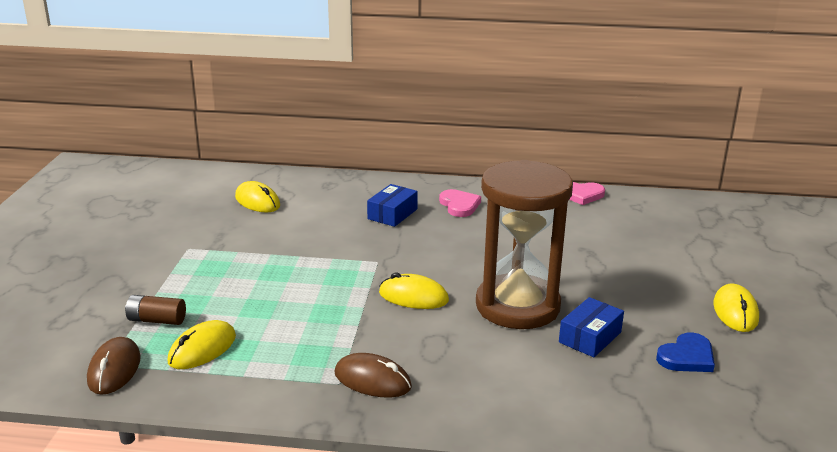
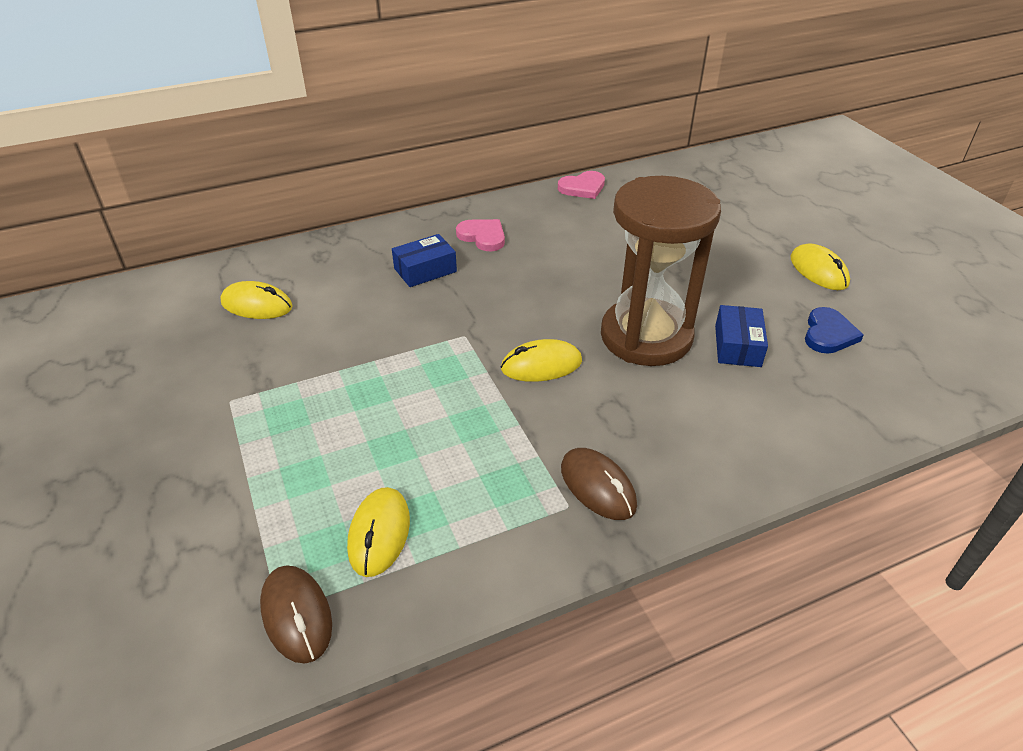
camera: 30 degrees left, 15 degrees up
brown battery [125,295,186,325] -> none
brown mouse [334,353,412,398] -> brown mouse turned 60 degrees clockwise [561,448,637,520]
blue box [367,184,418,227] -> blue box turned 60 degrees clockwise [392,234,457,287]

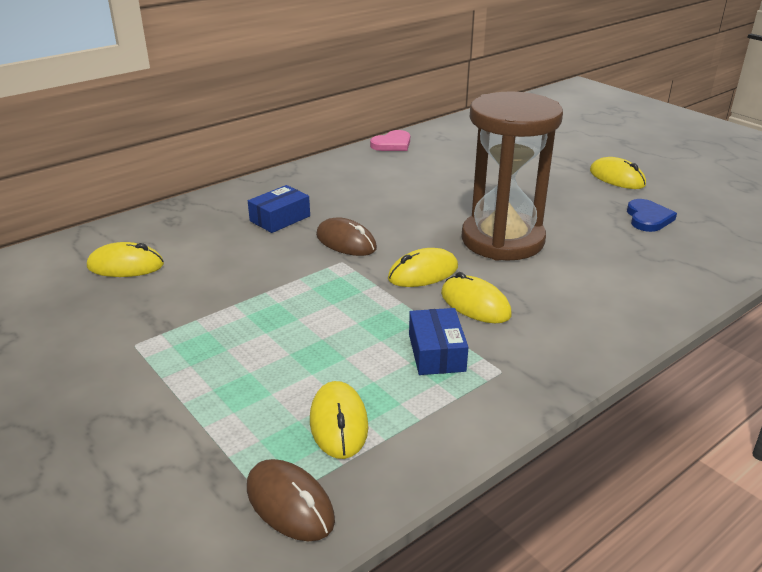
camera: 15 degrees left, 10 degrees down
pink heart [456,219,505,251] -> none
brown mouse [561,448,637,520] -> brown mouse moved to [316,218,377,256]
blue box [715,305,768,367] -> blue box moved to [409,308,468,375]
none -> yellow mouse [441,272,512,323]

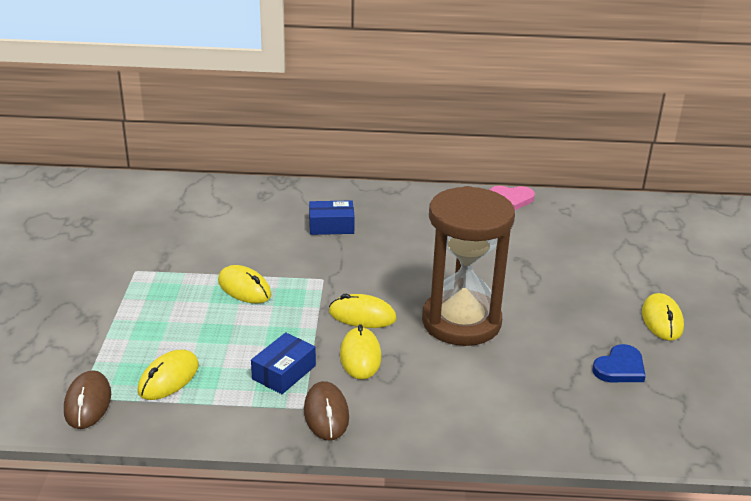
camera: 40 degrees right, 0 degrees up
yellow mouse [87,242,164,277] -> yellow mouse moved to [218,265,272,304]
brown mouse [316,218,377,256] -> brown mouse moved to [304,381,349,441]

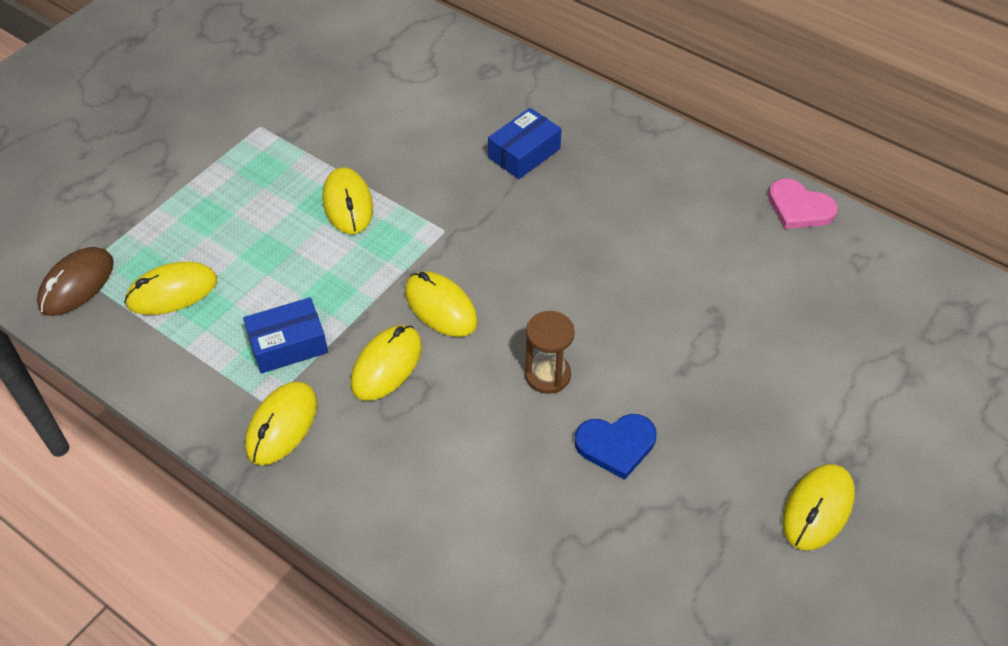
camera: 35 degrees right, 20 degrees up
brown mouse [304,381,349,441] -> yellow mouse [245,382,317,465]
blue box [309,200,355,235] -> blue box turned 75 degrees counterclockwise [488,108,561,179]
brown hourglass [422,186,515,346] -> brown hourglass [525,311,575,394], size x0.41
blue heart [592,344,646,382] -> blue heart moved to [575,414,657,480]

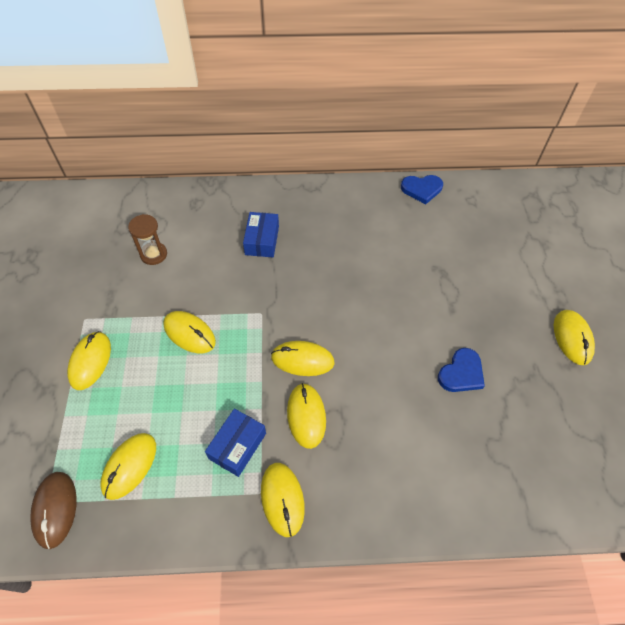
camera: 40 degrees left, 5 degrees up
brown hourglass [525,311,575,394] -> brown hourglass moved to [128,214,167,265]
pink heart [768,179,838,229] -> blue heart [401,175,443,204]
none -> yellow mouse [67,331,111,390]

